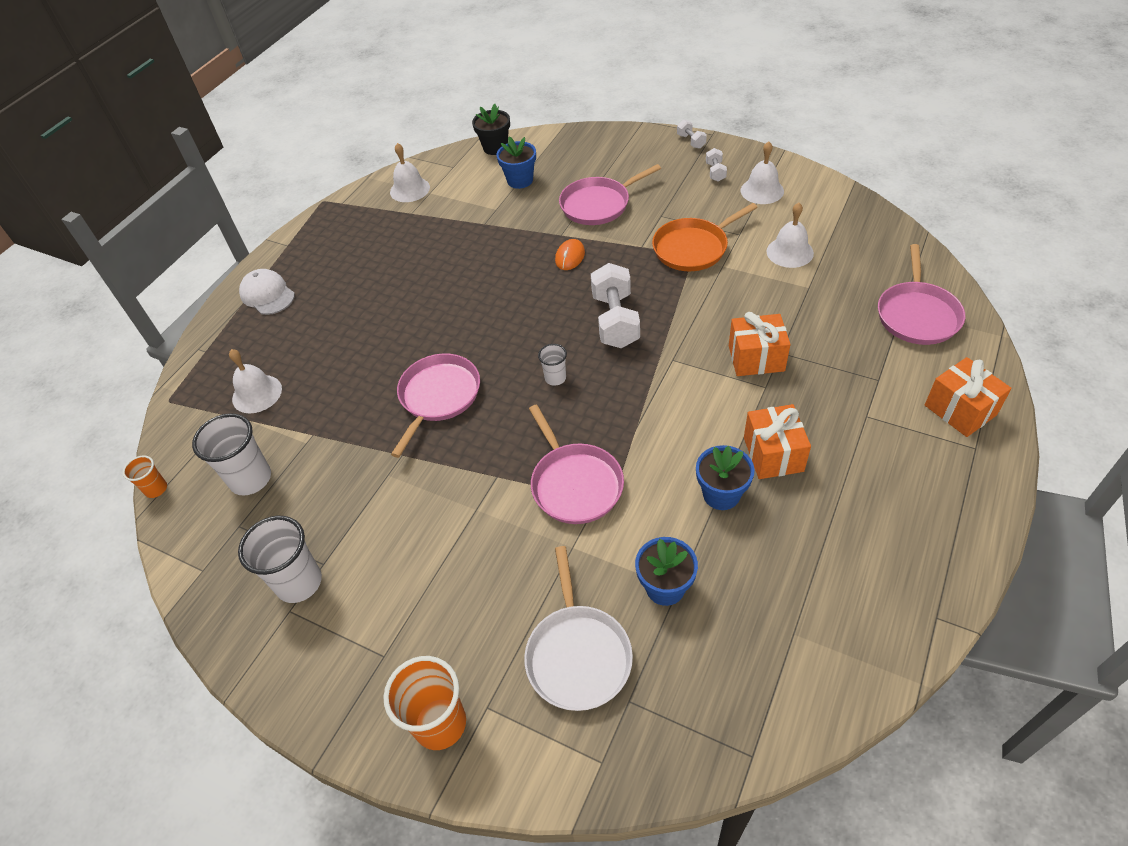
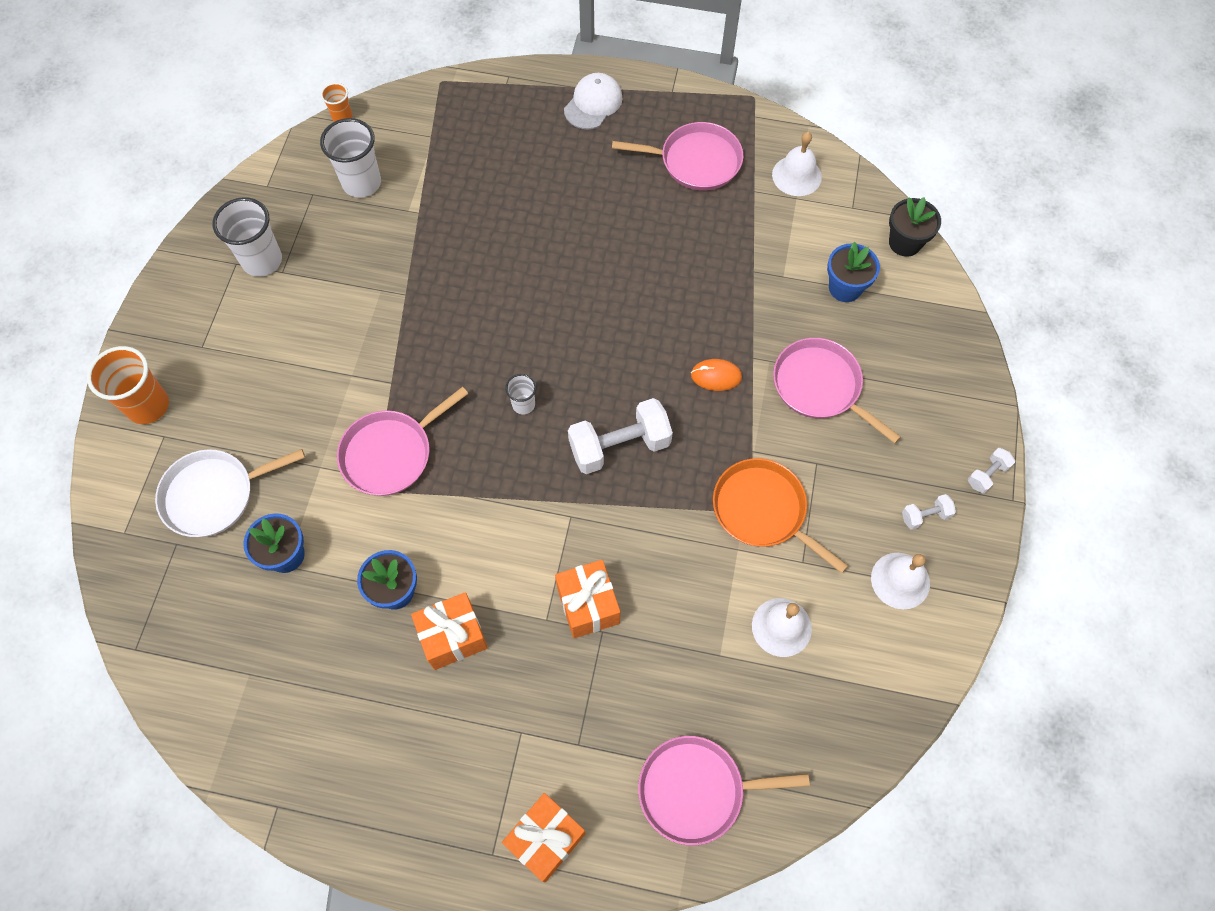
camera: 70 degrees right, 15 degrees up
white bell [229,349,282,413] -> none
pink pan [391,354,480,458] -> pink pan moved to [612,122,743,191]

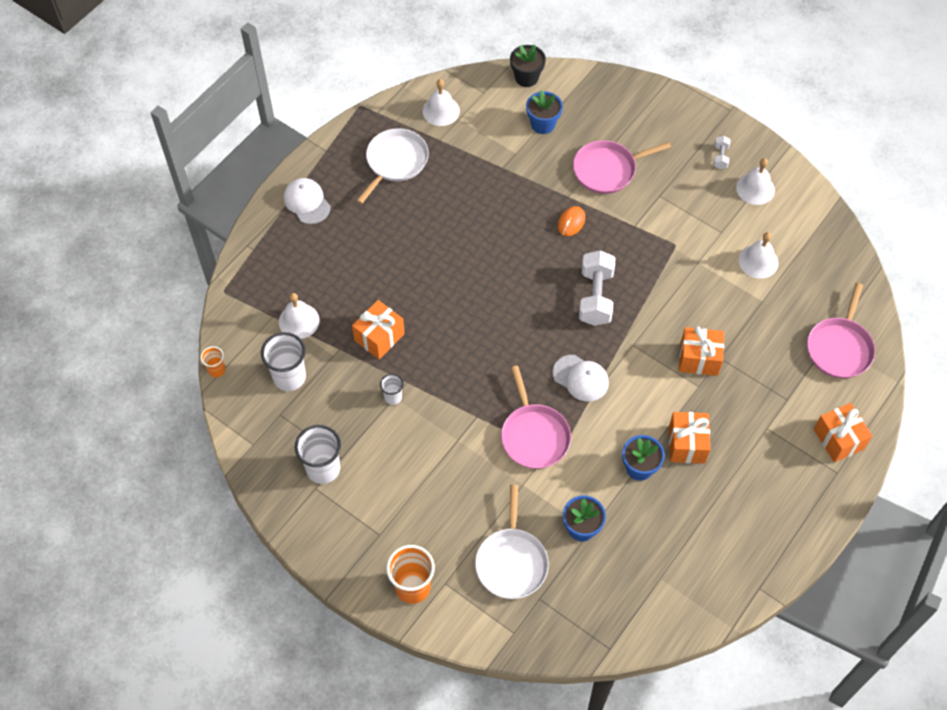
camera: 65 degrees left, 5 degrees down
white cup [505,374,537,415] -> white cup moved to [380,374,403,405]
pink pan [612,122,743,191] -> white pan [356,128,429,204]
orange pan [713,458,848,573] -> none
white dumbbell [968,448,1015,493] -> none
none -> white bell [279,293,320,339]
none -> orange gift [352,300,405,359]
none -> white cap [552,355,609,402]

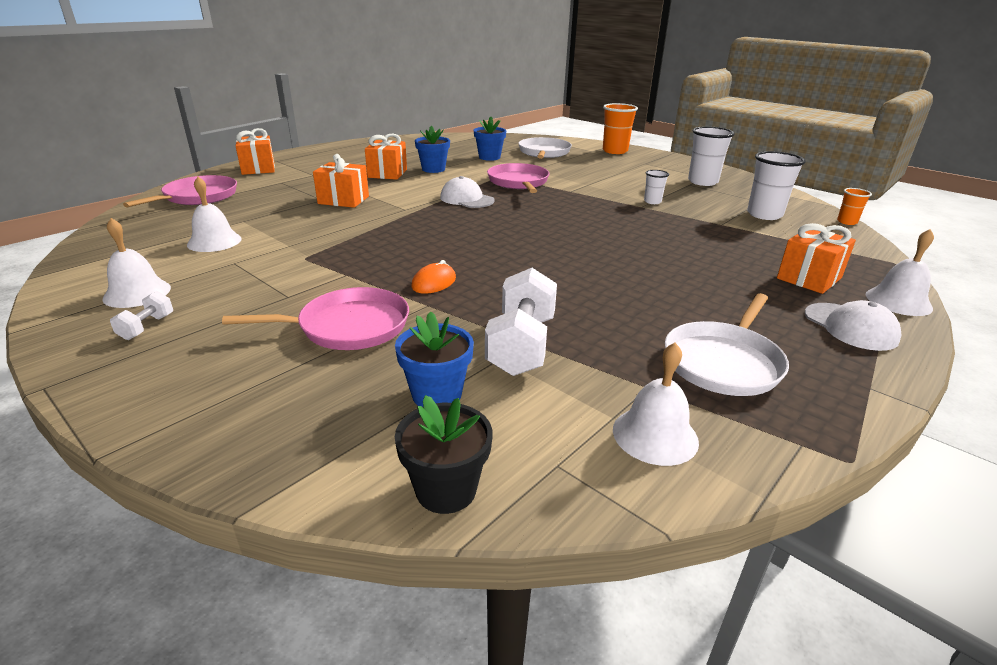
camera: 175 degrees left, 30 degrees down
white bell [279,293,320,339] -> white bell moved to [866,229,934,316]
orange gift [352,300,405,359] -> orange gift moved to [777,223,856,294]
white dumbbell [579,250,615,326] -> white dumbbell moved to [485,268,557,376]

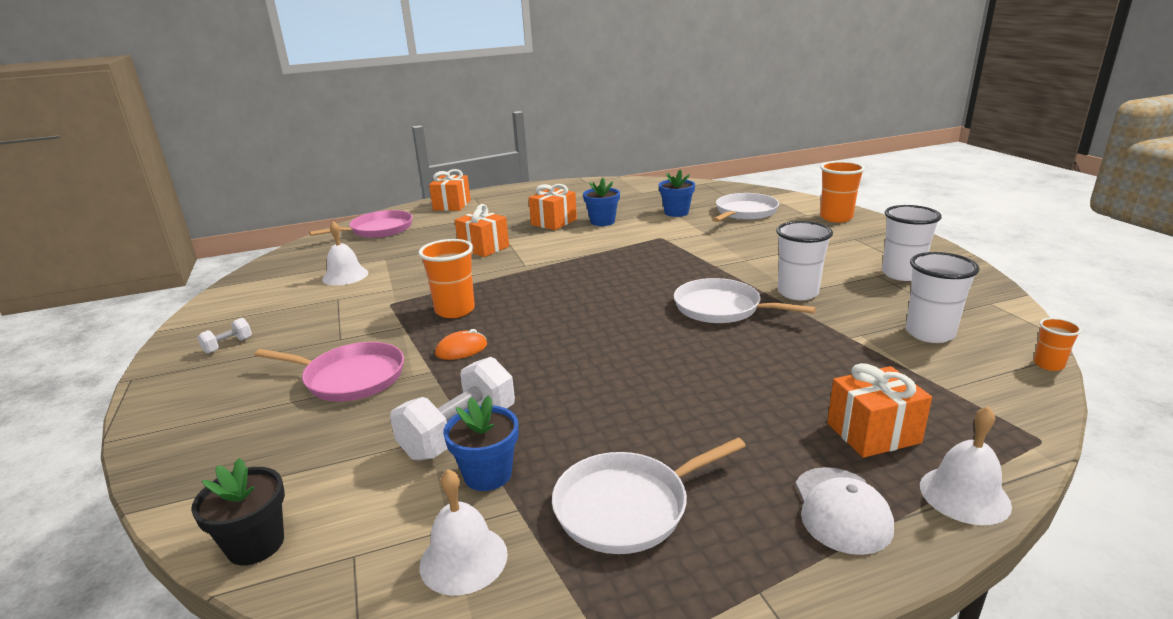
camera: 30 degrees right, 5 degrees down
white bell [102,218,171,308] -> none
blue flower pot [395,311,474,407] -> blue flower pot moved to [444,395,519,491]
white cap [440,176,494,208] -> none
pink pan [487,163,549,193] -> none
white cup [644,170,669,204] -> white cup [776,221,833,300], size x1.88
none -> orange cup [419,239,475,318]
none -> white pan [674,278,816,323]

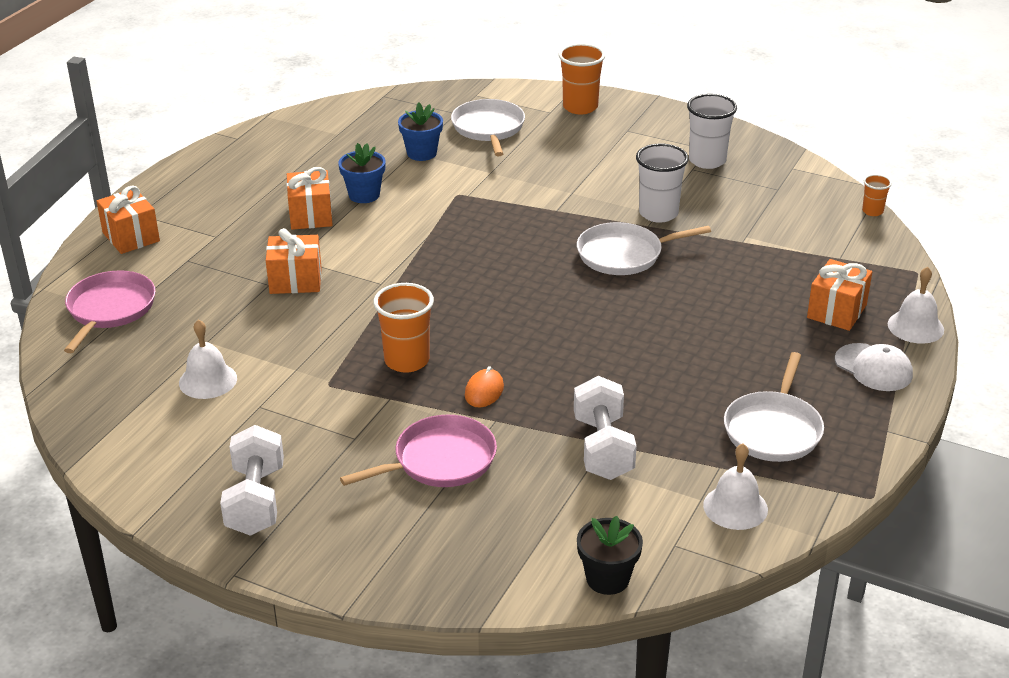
camera: 45 degrees left, 10 degrees up
white dumbbell [197,318,252,354] -> white dumbbell [220,425,284,536], size x2.09
blue flower pot [444,395,519,491] -> none
white cup [906,252,979,343] -> none

